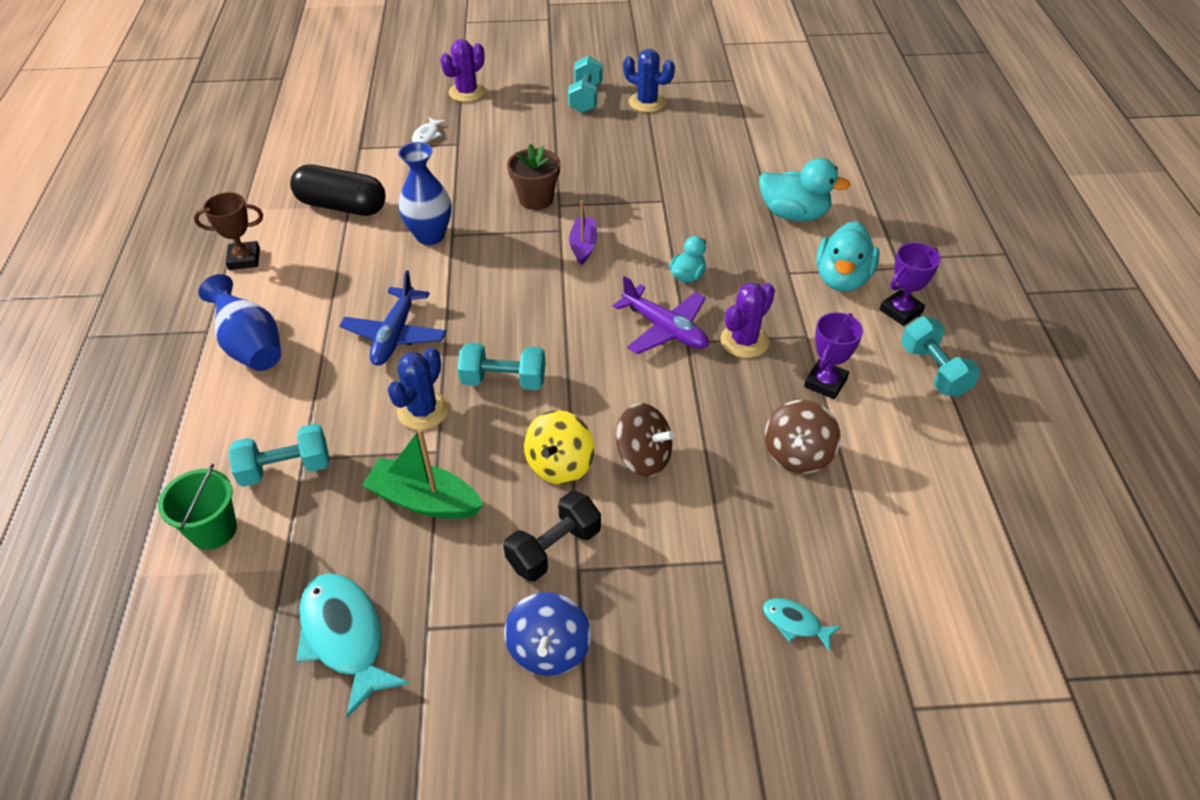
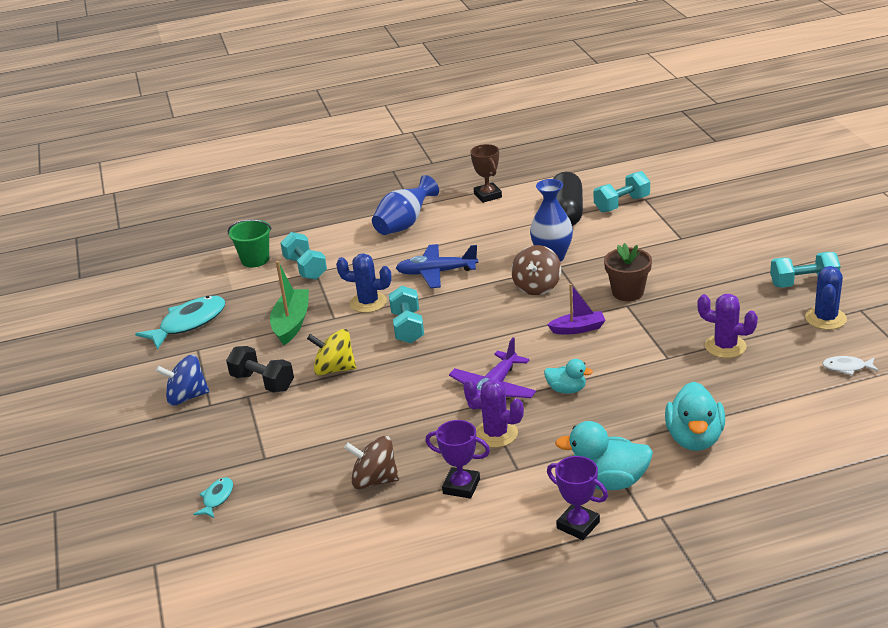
camera: 80 degrees right, 15 degrees down
white fish [412,117,446,143] -> white fish moved to [822,356,879,375]
purple cactus [440,39,485,102] -> purple cactus moved to [697,294,758,358]
brown spinning top [616,403,675,477] -> brown spinning top moved to [511,245,561,295]
turquoise dumbbell [901,316,980,397] -> turquoise dumbbell moved to [594,171,650,213]

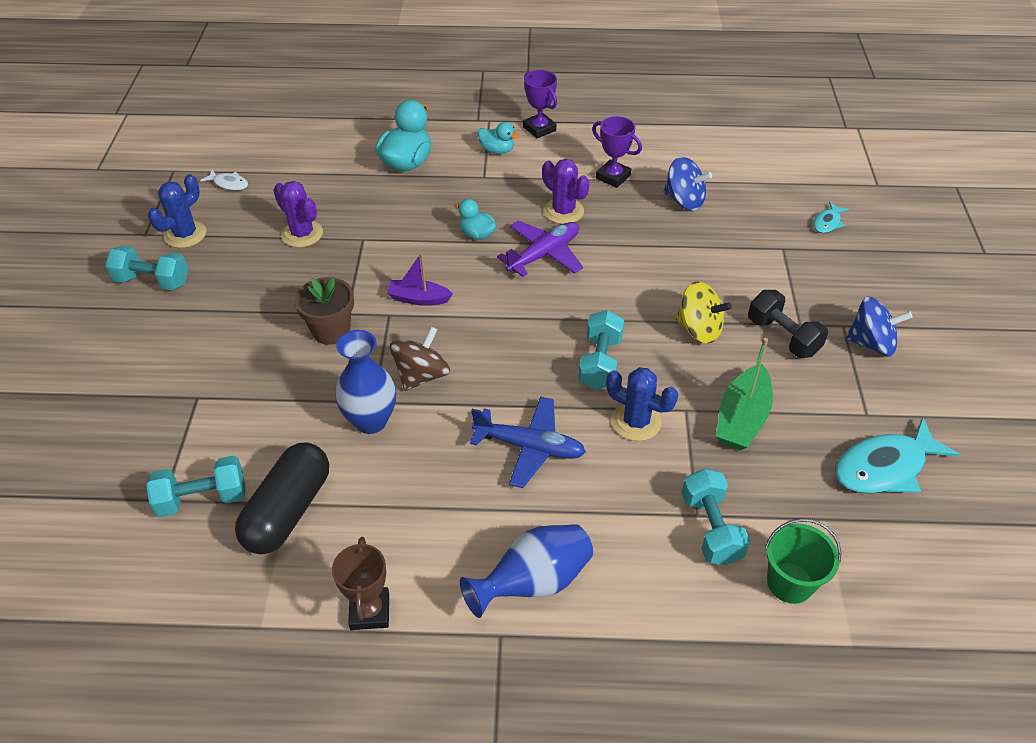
camera: 165 degrees left, 15 degrees up
brown spinning top [344,436,399,489] -> blue spinning top [664,157,712,211]
turquoise duck [555,421,653,490] -> turquoise duck [478,122,520,154], size x0.57

